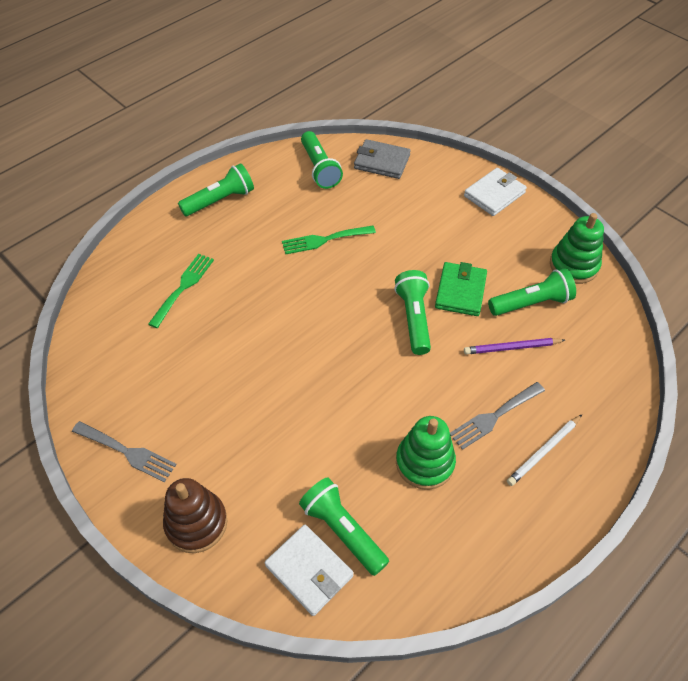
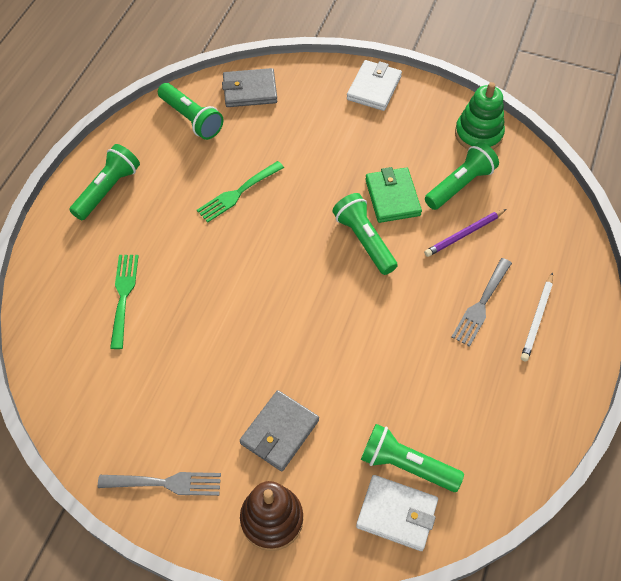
camera: 25 degrees left, 5 degrees up
green stacking toy [396,416,456,490] -> none
none -> grey wallet [240,390,319,471]

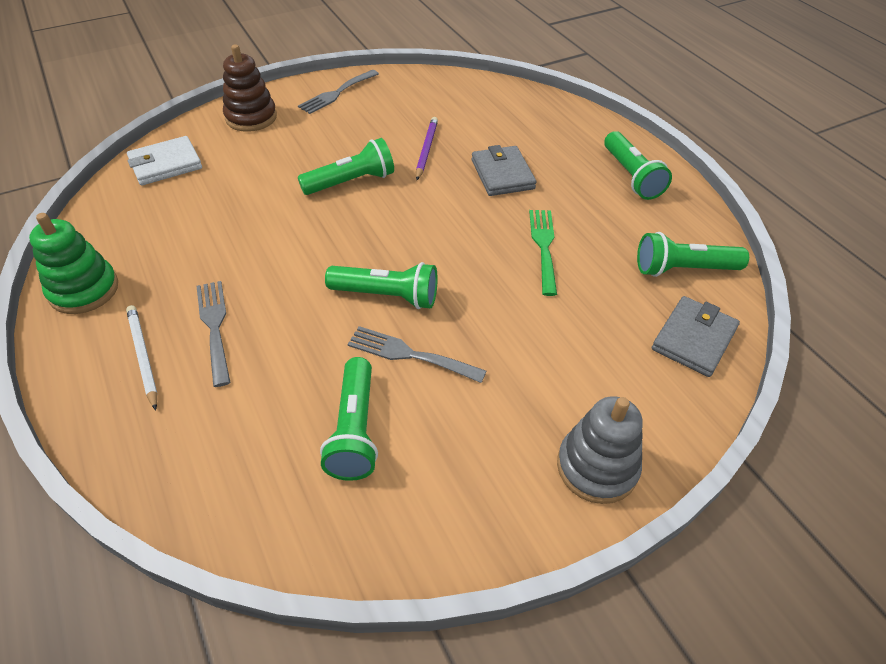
camera: 130 degrees right, 10 degrees down
green fork [110,255,139,349] -> none
grey wallet [240,390,319,471] -> grey wallet moved to [472,145,536,196]
white wallet [347,60,402,111] -> grey stacking toy [557,396,643,504]
green flashlight [361,424,464,492] -> green flashlight moved to [298,138,394,195]
green wallet [365,167,422,223] -> grey fork [347,326,486,383]
purple pencil [424,209,507,257] -> purple pencil moved to [416,117,438,180]
green stacking toy [455,82,505,150] -> green stacking toy moved to [29,213,118,314]

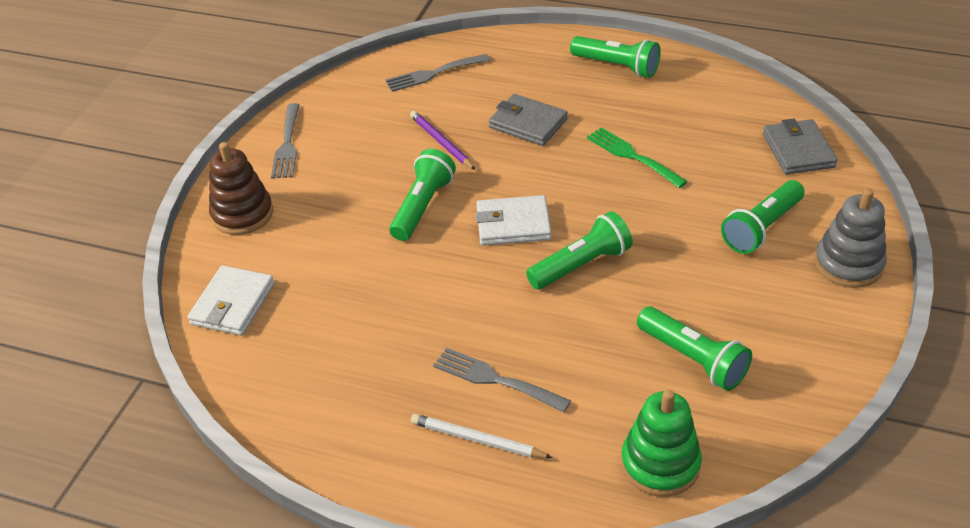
camera: 40 degrees left, 5 degrees down
green stacking toy [29,213,118,314] -> green stacking toy moved to [621,390,702,497]
grey fork [347,326,486,383] -> grey fork moved to [385,54,490,92]
green flashlight [637,232,749,277] -> green flashlight moved to [721,180,804,254]
none -> white wallet [475,195,551,245]

